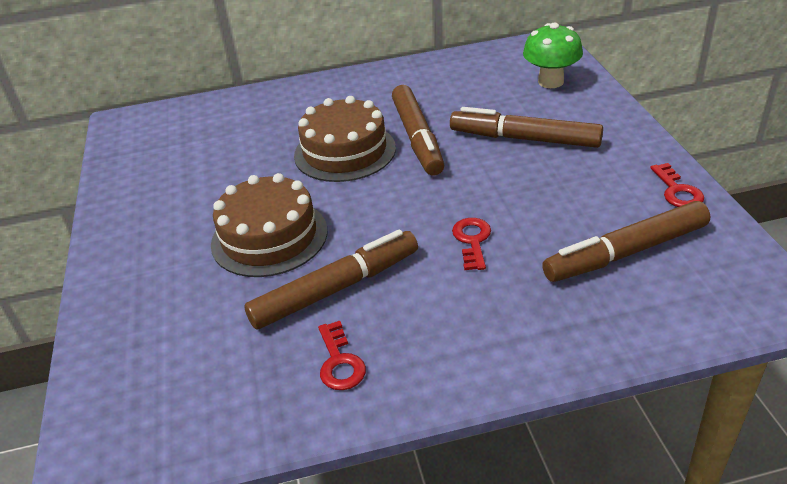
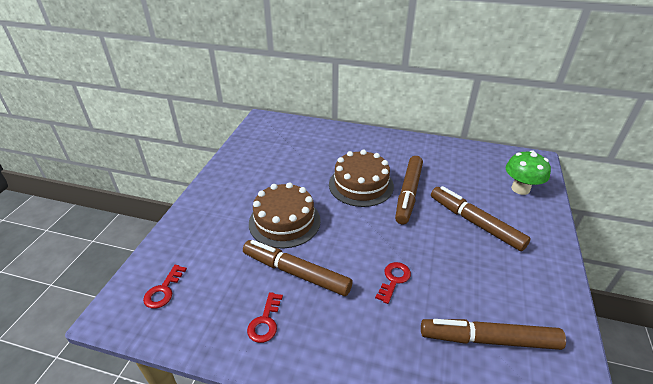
camera: 25 degrees right, 0 degrees up
brown marker [244,229,418,330] -> brown marker turned 150 degrees counterclockwise [243,240,353,296]
red key [650,163,704,207] -> red key moved to [143,265,187,309]

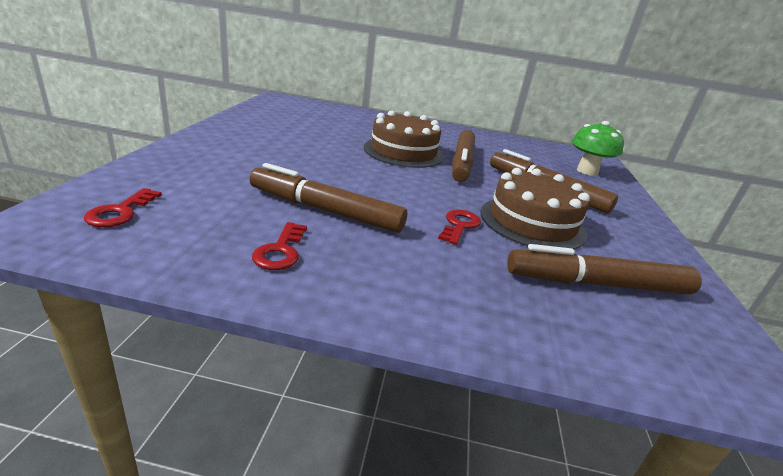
camera: 10 degrees left, 10 degrees down
brown cake [249,182,321,248] -> brown cake moved to [480,168,590,250]

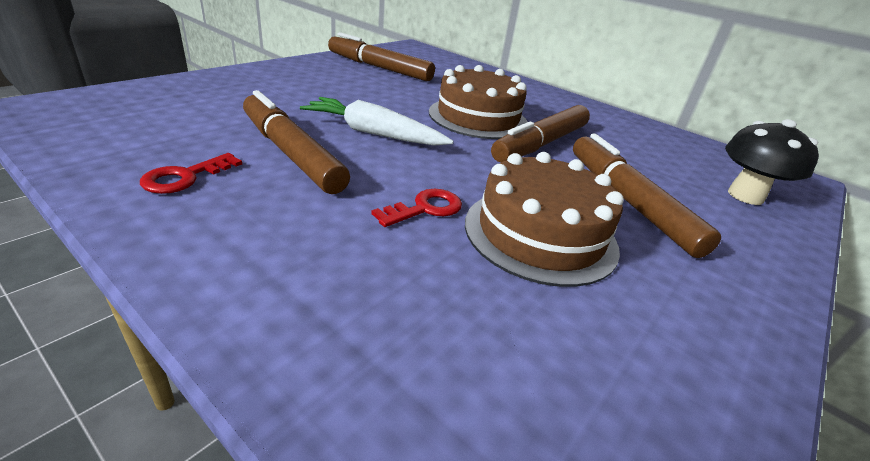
camera: 30 degrees right, 5 degrees up
red key [84,188,162,227] -> none
brown marker [507,244,702,295] -> brown marker moved to [328,32,435,81]
green mushroom [572,121,624,176] -> black mushroom [725,119,819,205]
none -> white carrot [300,97,453,146]

